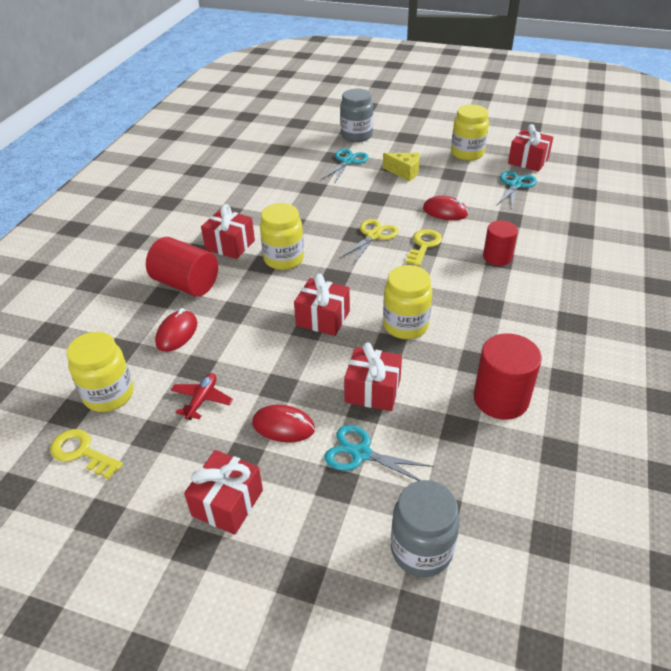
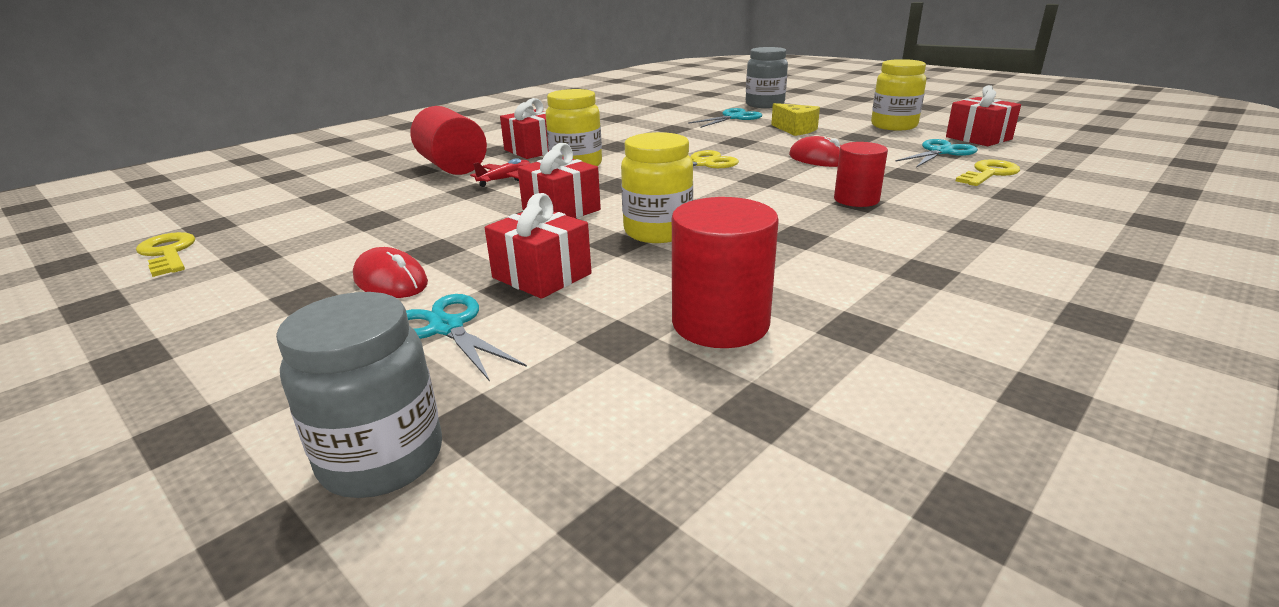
camera: 25 degrees right, 15 degrees down
yellow jar [67,332,133,412] -> none
red mouse [155,308,197,352] -> none
red plane [171,373,233,420] -> red plane moved to [470,158,530,187]
red gift [184,450,263,535] -> none
yellow key [405,229,442,266] -> yellow key moved to [956,159,1020,186]

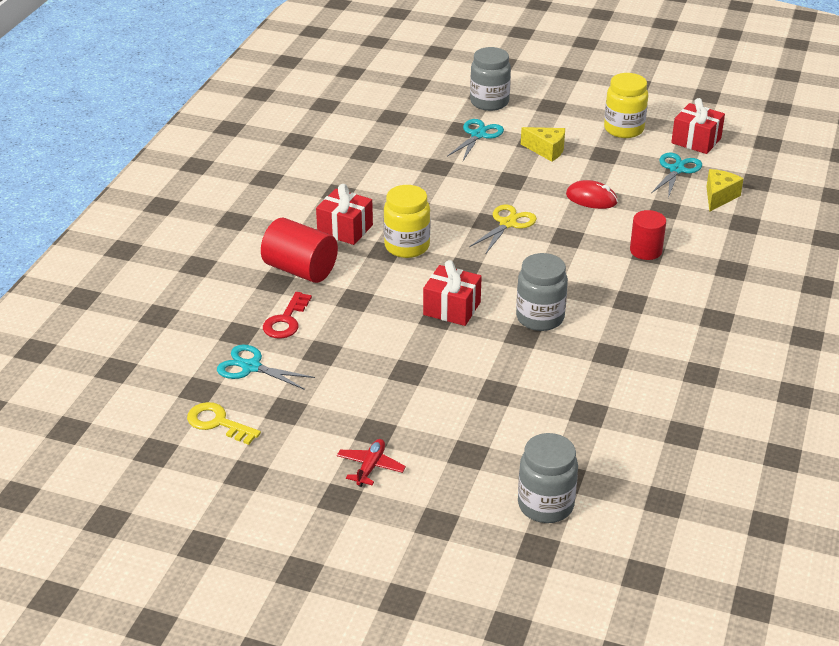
camera: 25 degrees left, 10 degrees up
red mouse [353,247,428,298] -> none
turquoise scissors [406,294,527,381] -> turquoise scissors moved to [217,345,315,390]
red plane [470,158,530,187] -> red plane moved to [337,439,406,487]
red gift [485,193,592,299] -> none
yellow jar [621,132,693,243] -> grey jar [516,253,568,331]
red cylinder [672,197,779,348] -> none
yellow key [956,159,1020,186] -> yellow cheese [706,169,744,212]
none -> red key [263,292,312,339]

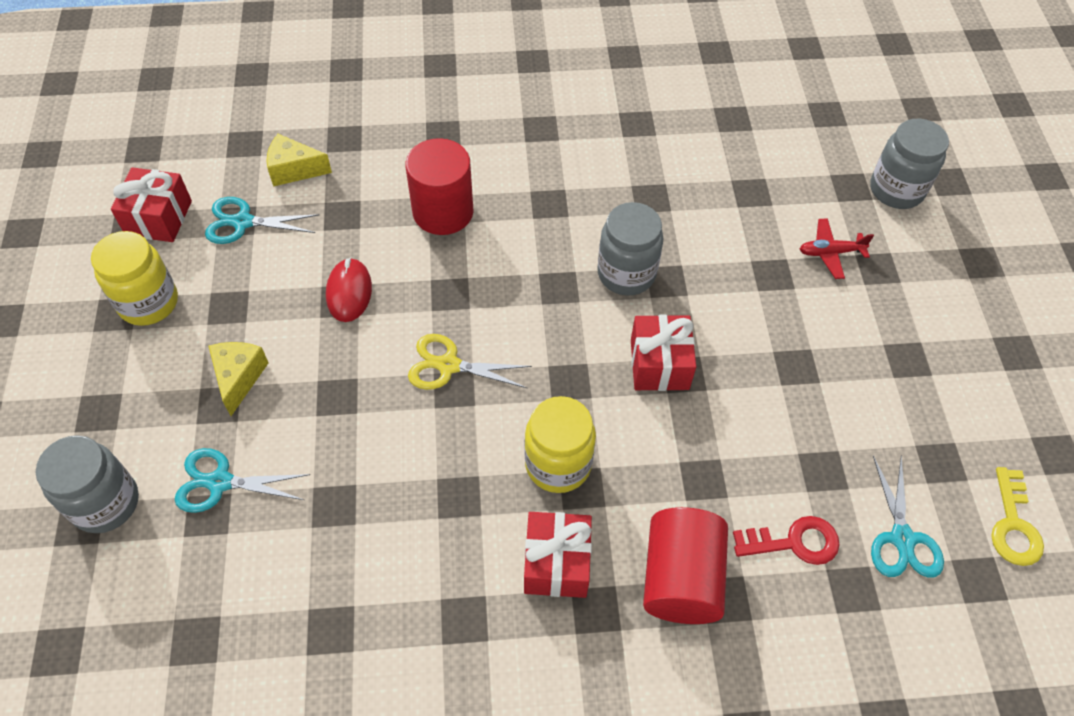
camera: 115 degrees left, 20 degrees up
red plane [337,439,406,487] -> red plane moved to [800,218,874,279]
red cylinder [630,210,666,260] -> red cylinder [405,138,474,235], size x1.51

